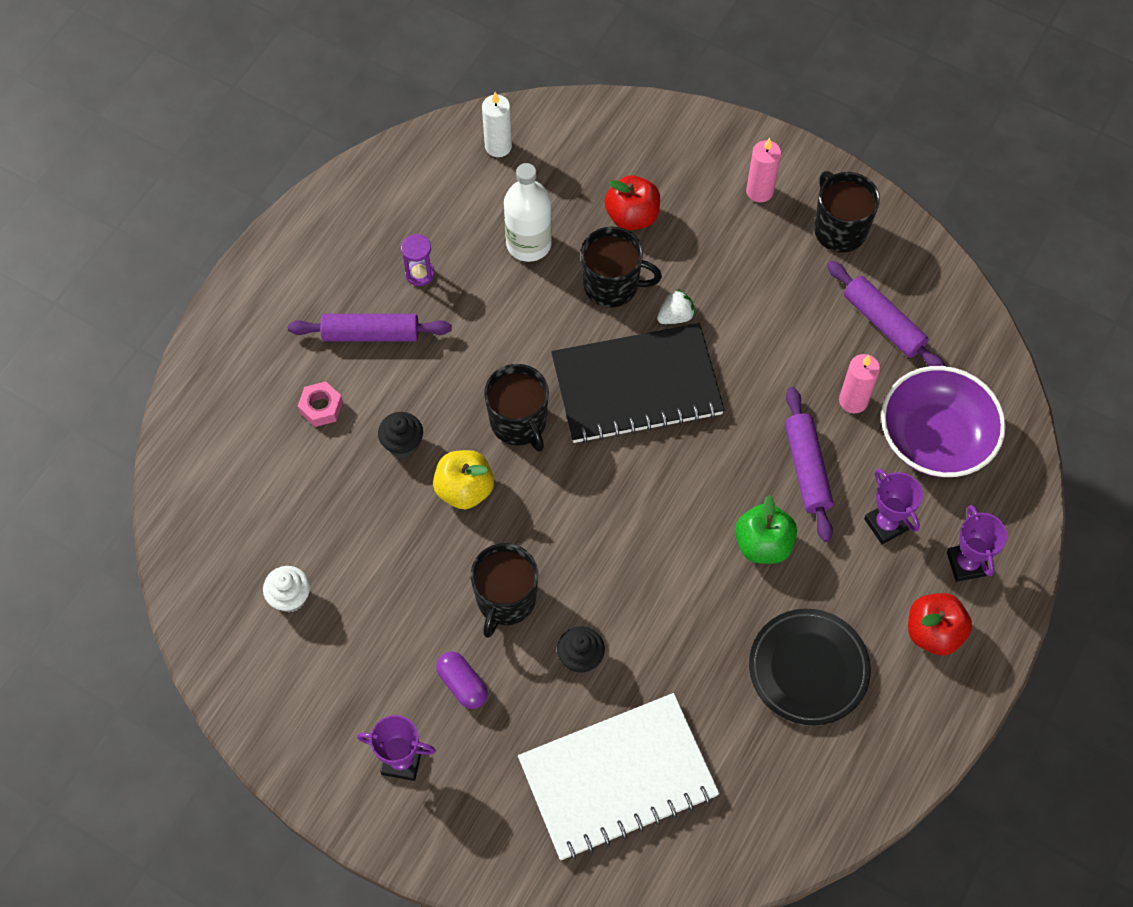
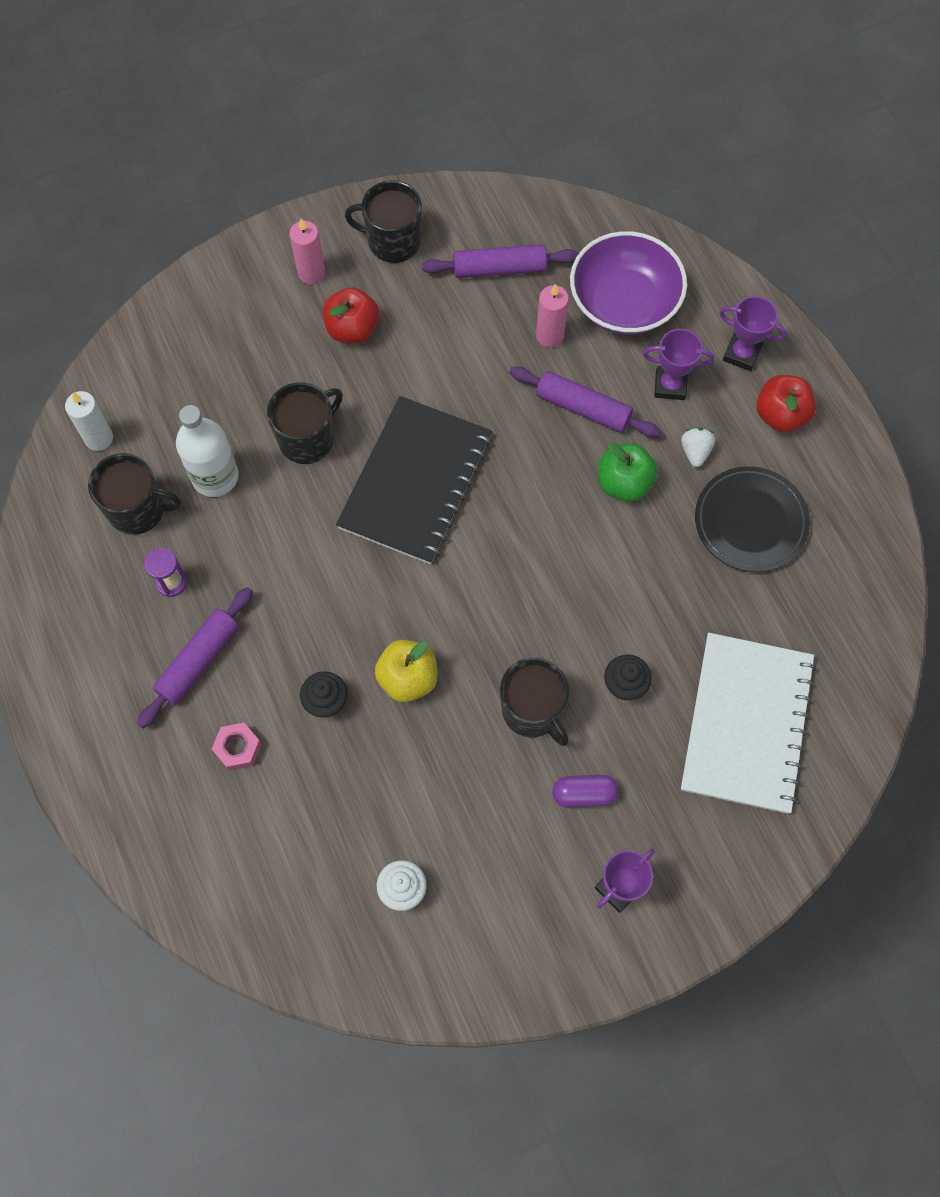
camera: 55 degrees left, 5 degrees up
black mug [484,364,549,452] -> black mug moved to [88,453,181,535]
red apple [604,175,660,230] -> red apple moved to [323,287,380,344]
white strawberry [657,289,695,324] -> white strawberry moved to [681,427,715,467]

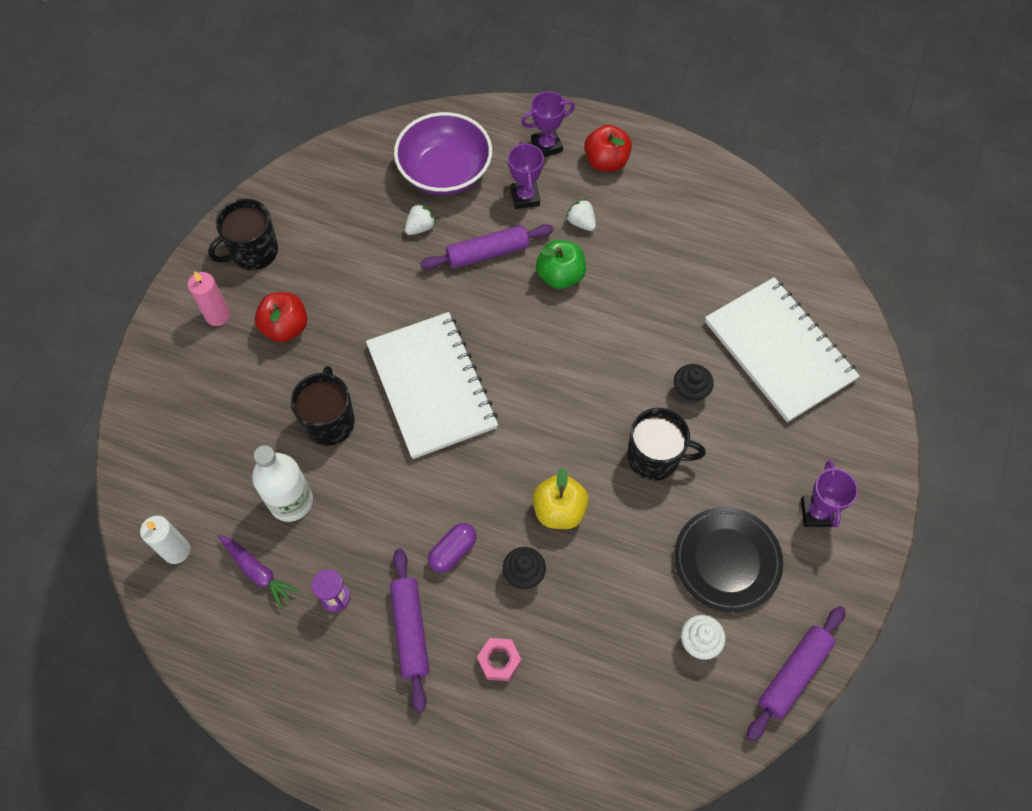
camera: 45 degrees left, 5 degrees down
black mug [88,453,181,535] -> purple carrot [218,535,299,609]
black notebook [336,396,492,564] -> white notebook [366,312,498,459]
purple rolling pin [422,244,578,278] -> purple rolling pin moved to [747,606,846,741]
pink candle [536,284,569,347] -> white strawberry [405,203,436,235]
purple capsule [552,774,619,808] -> purple capsule moved to [428,523,476,572]
purple trophy [643,329,714,400] -> purple trophy turned 60 degrees counterclockwise [508,141,544,209]
black plate [695,466,810,572] -> black plate moved to [674,507,783,612]

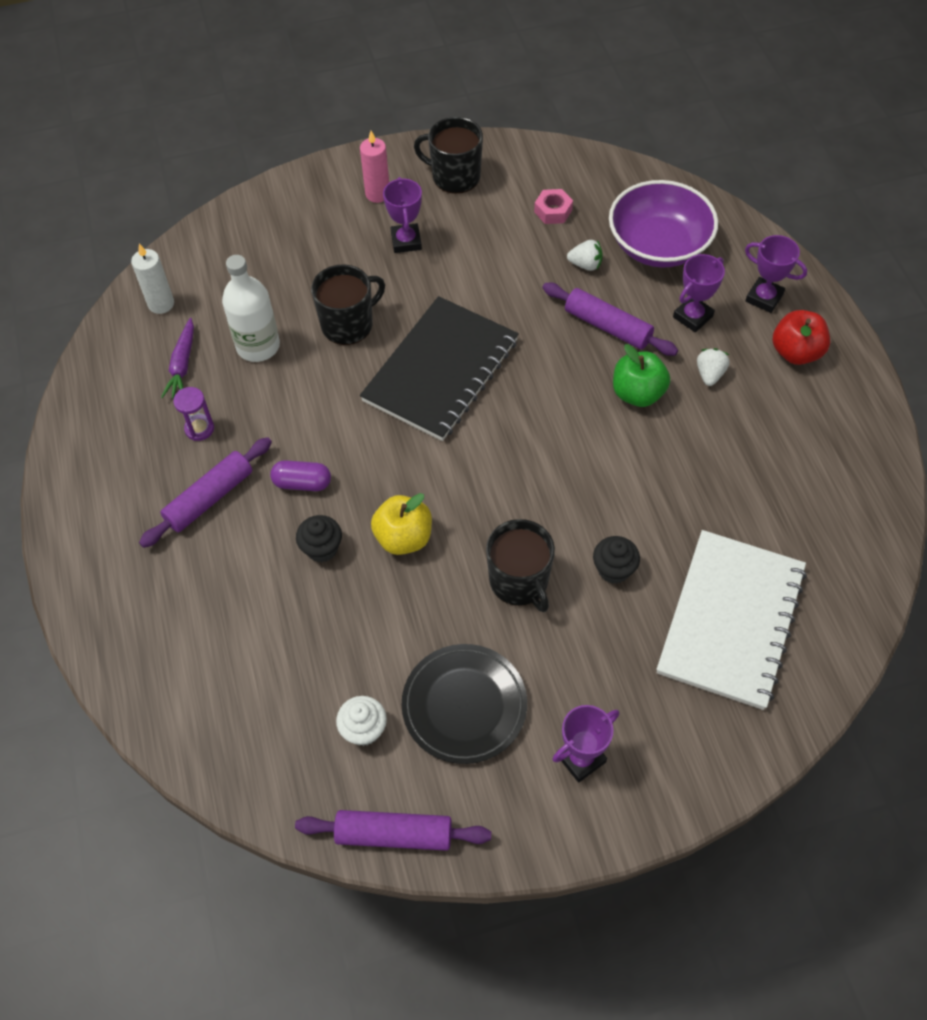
camera: 55 degrees right, 5 degrees down
red apple [255,292,307,342] -> purple trophy [383,177,422,253]
white notebook [366,312,498,459] -> black notebook [360,296,519,441]
pink nut [477,638,521,681] -> pink nut moved to [534,189,573,224]

